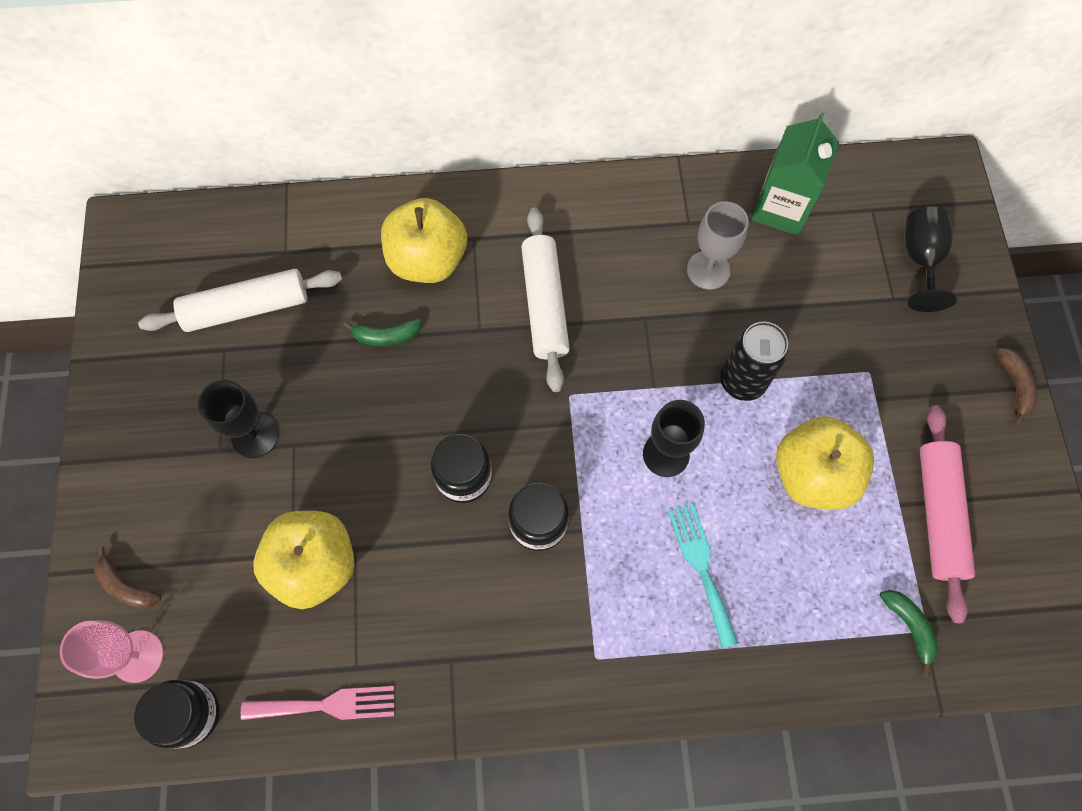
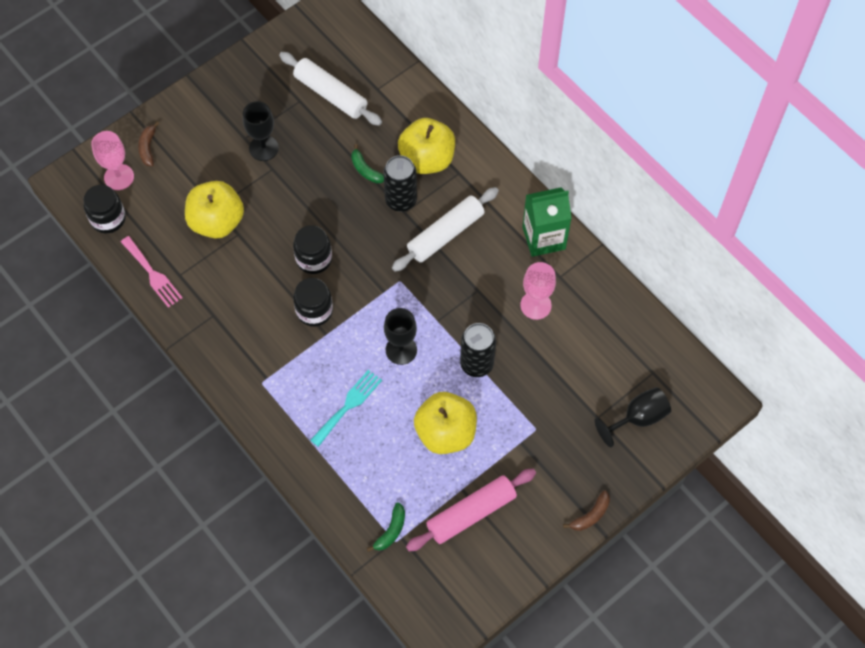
camera: 55 degrees right, 5 degrees down
grey goblet [687,201,749,290] -> pink goblet [520,262,556,320]
green carton [751,112,839,236] -> green carton moved to [522,187,572,257]
none -> black can [383,155,417,212]

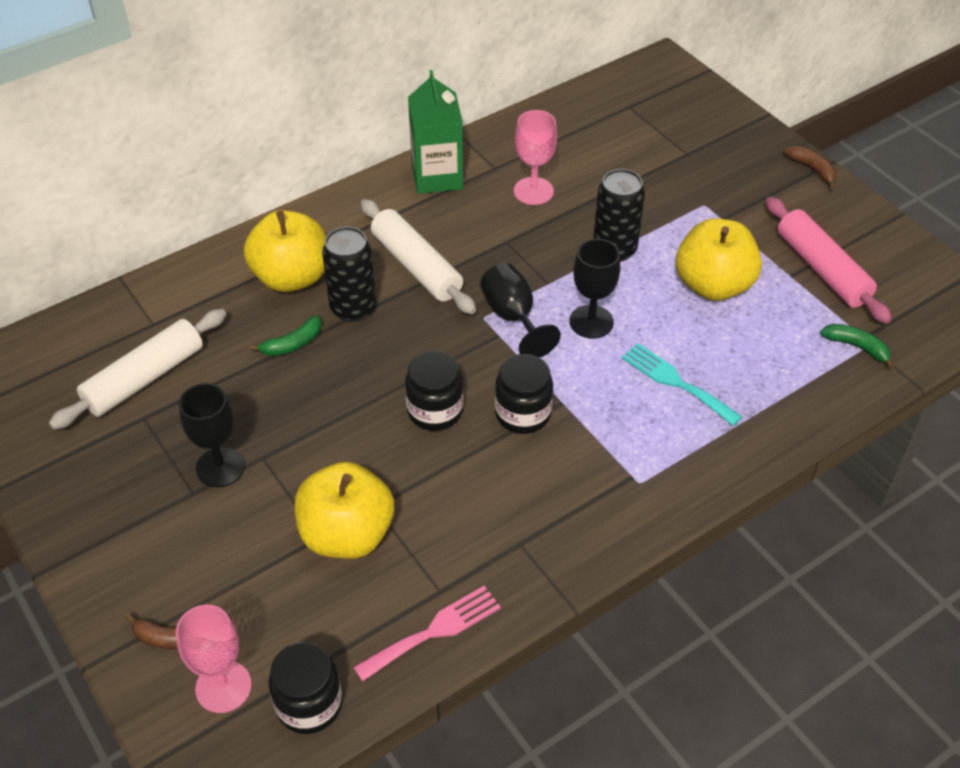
camera: 85 degrees left, 15 degrees down
black goblet [595,387,671,447] -> black goblet moved to [480,263,561,358]

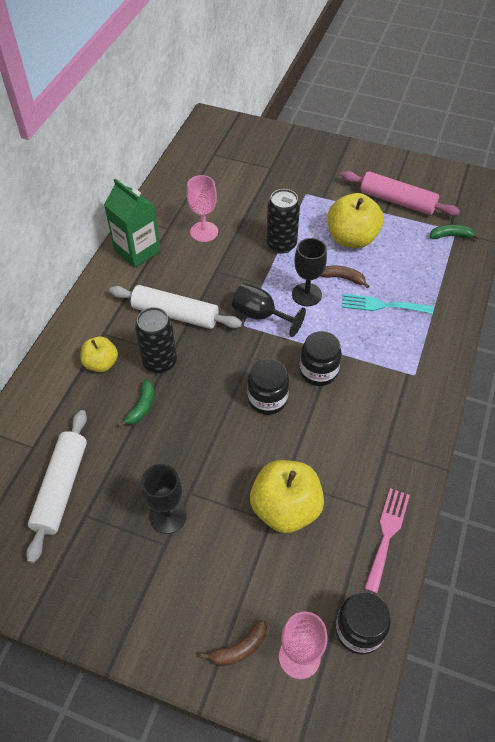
camera: 35 degrees left, 5 degrees up
yellow apple [244,210,326,292] -> yellow apple [80,336,118,372], size x0.58
brown banana [784,146,836,189] -> brown banana moved to [321,266,369,288]

